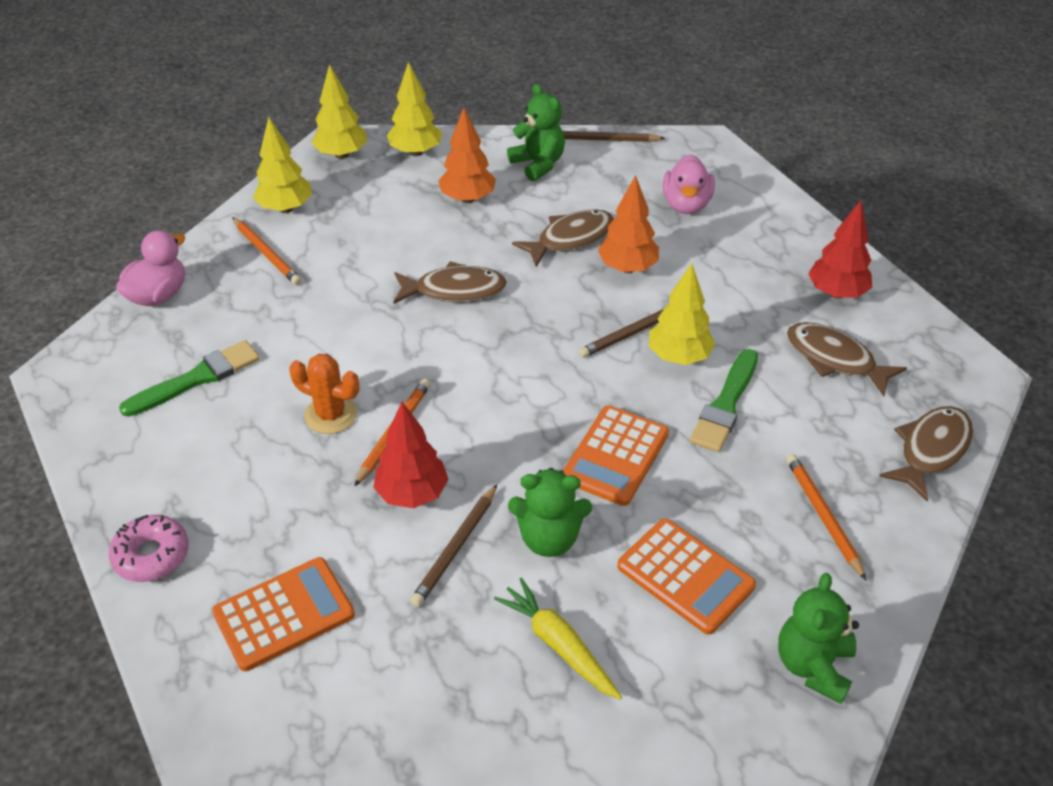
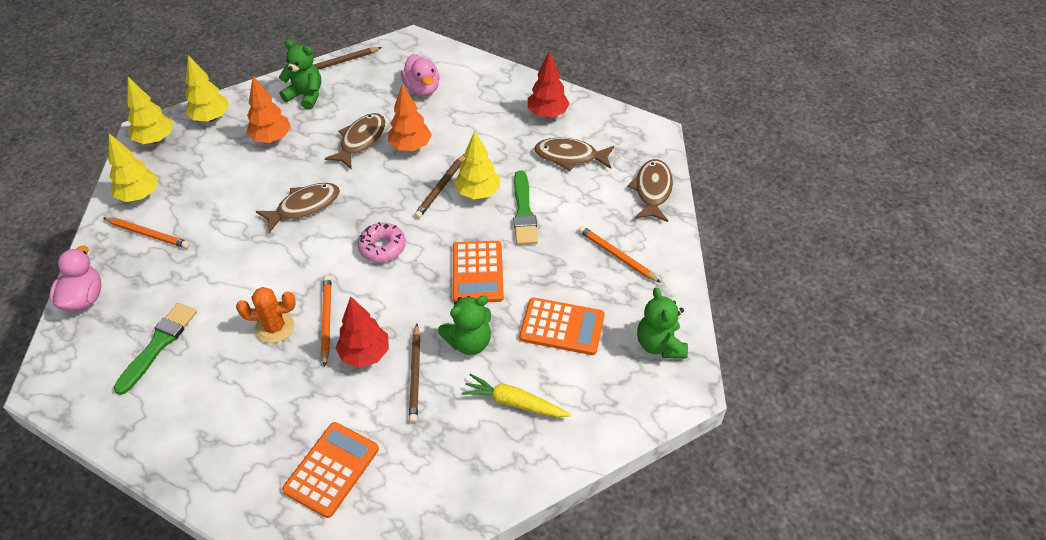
camera: 30 degrees left, 5 degrees up
pink donut [109,515,189,582] -> pink donut moved to [357,222,406,262]

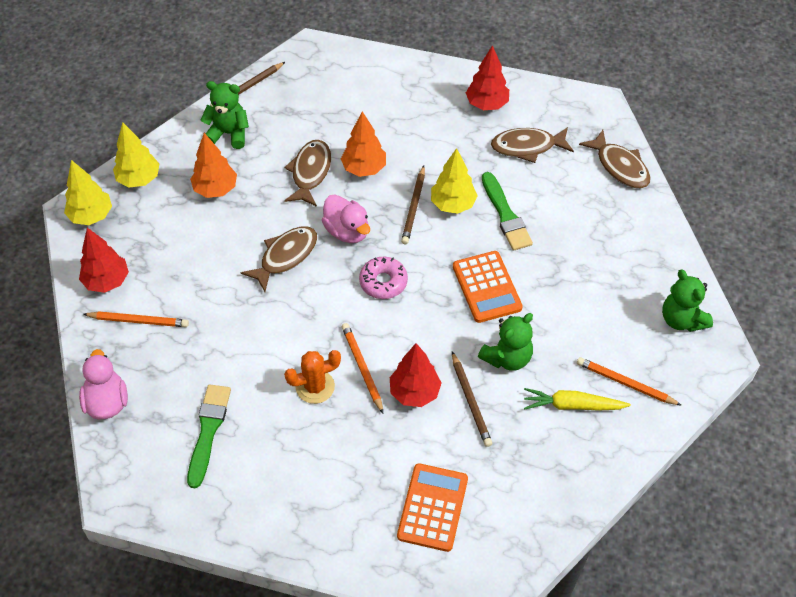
camera: 15 degrees left, 5 degrees up
yellow tree [108,133,158,202] -> red tree [79,228,129,293]
pink duck [401,54,440,96] -> pink duck moved to [322,195,370,243]
orange calculator [519,298,605,355] -> none
orange pencil [578,226,661,283] -> orange pencil moved to [577,357,682,406]
brown fish [628,159,673,222] -> brown fish turned 150 degrees clockwise [579,130,651,188]

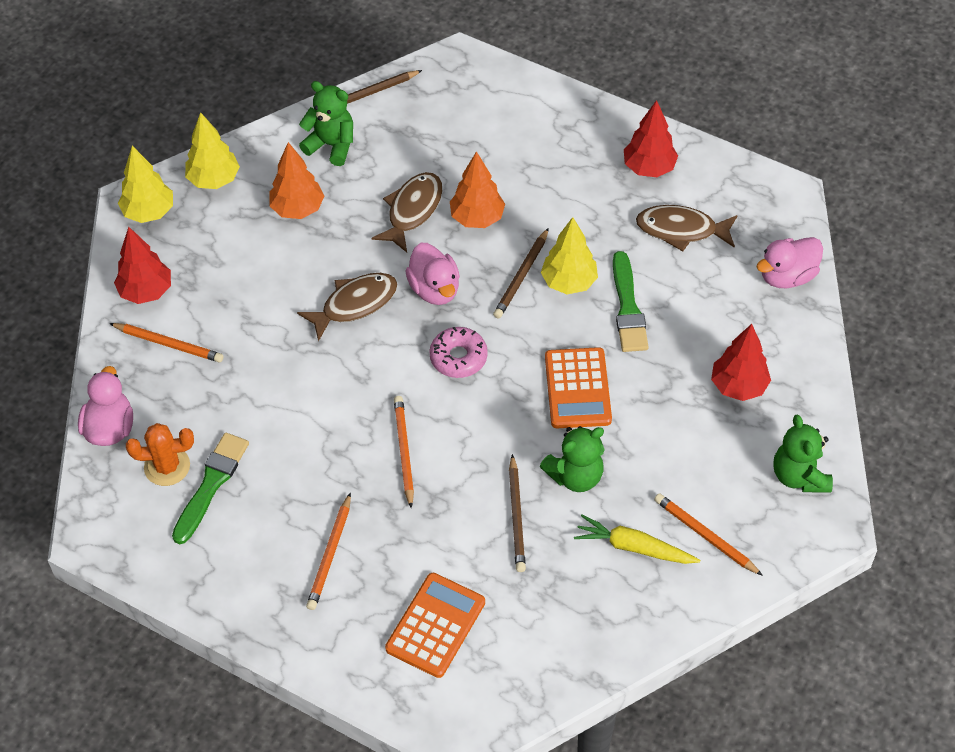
camera: 15 degrees right, 0 degrees up
orange cactus [284,350,341,404] -> orange cactus moved to [126,423,194,486]
red tree [390,343,441,407] -> red tree moved to [711,324,771,401]
brown fish [579,130,651,188] -> pink duck [756,237,823,288]
none -> orange pencil [306,492,351,610]

